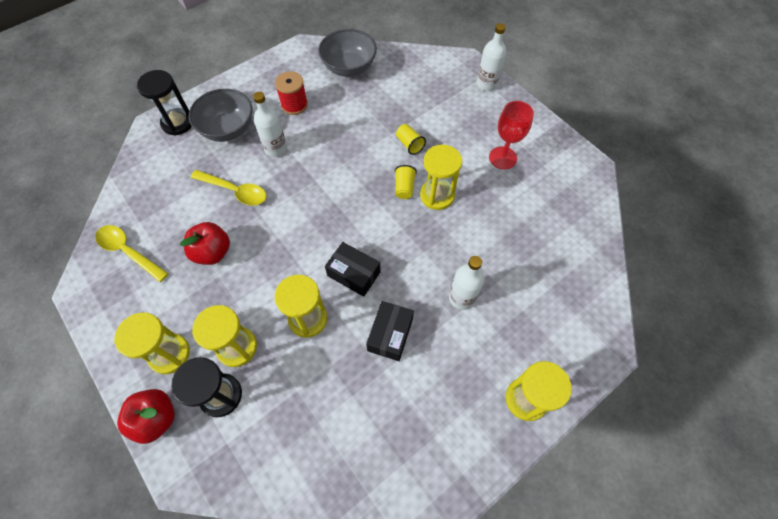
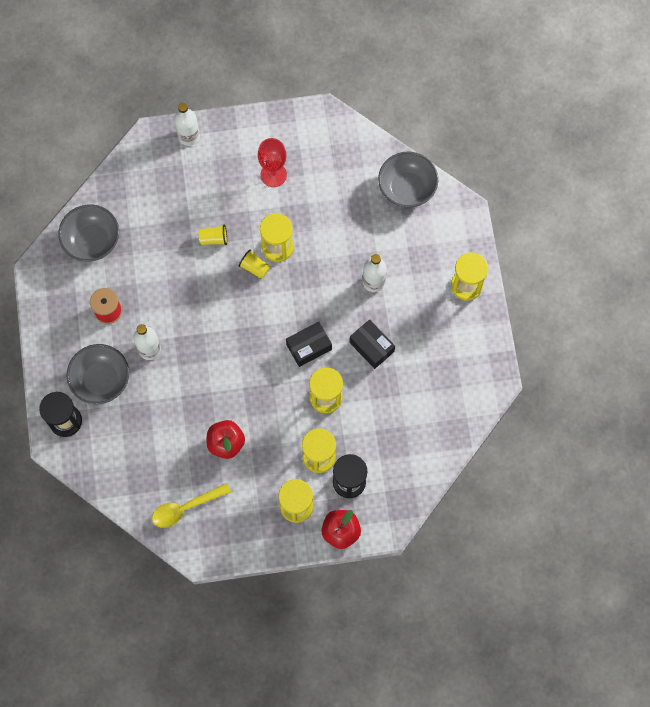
camera: 60 degrees left, 10 degrees up
yellow spoon [191,170,266,206] -> none
none -> grey bowl [378,152,438,208]

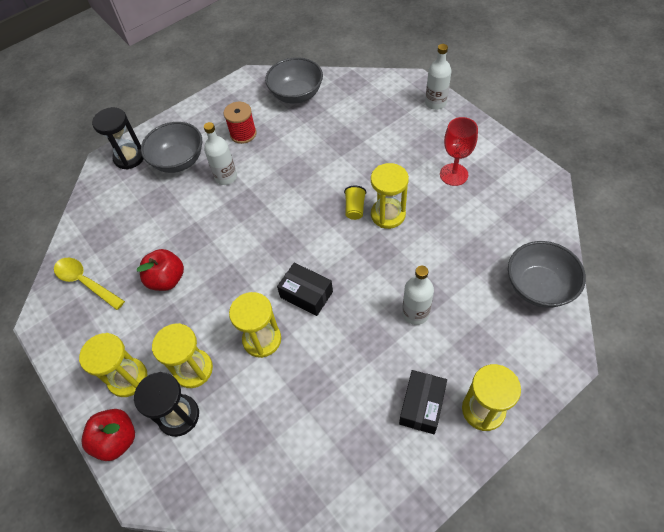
camera: 65 degrees right, 15 degrees down
yellow cup [199,225,227,245] -> none
black box [349,319,395,369] -> black box moved to [399,370,447,434]

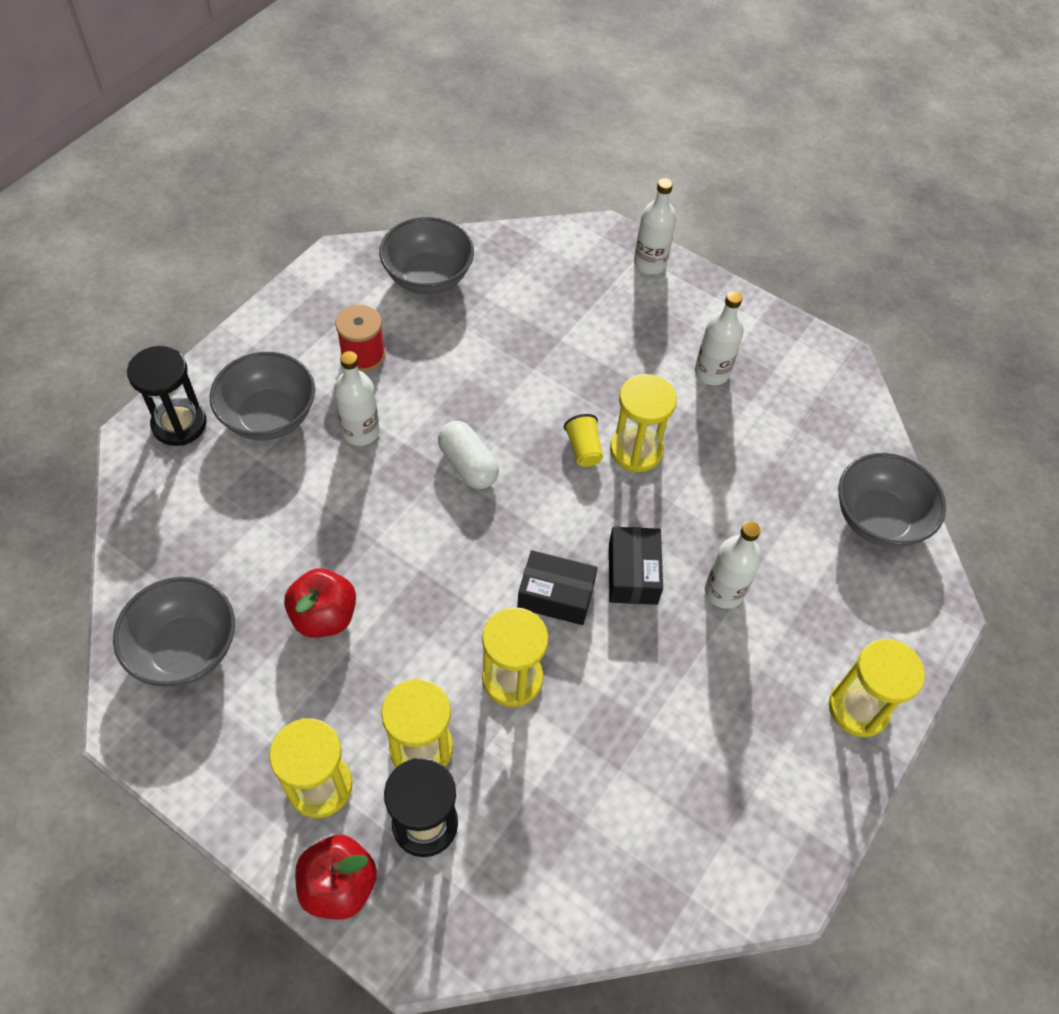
camera: 25 degrees left, 0 degrees up
yellow spoon [54,258,125,310] -> grey bowl [113,577,235,687]
black box [399,370,447,434] -> black box moved to [609,527,663,605]
red goblet [440,117,478,186] -> white bottle [695,291,744,385]
none -> white capsule [438,421,499,489]

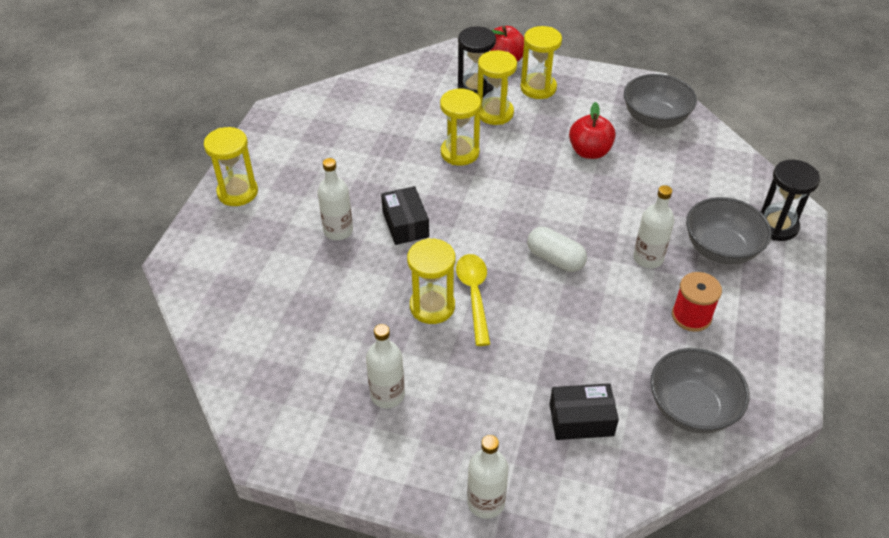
camera: 165 degrees right, 10 degrees down
black box [517,550,597,625] -> black box moved to [550,383,619,440]
yellow cup [564,414,603,467] -> yellow spoon [456,254,490,346]
grey bowl [838,453,946,548] -> none

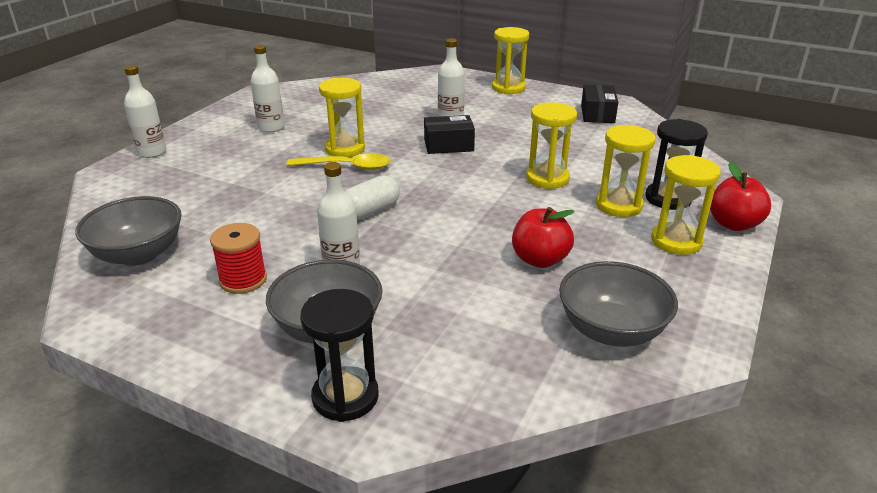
camera: 100 degrees right, 15 degrees down
black box [550,383,619,440] -> black box moved to [581,85,618,123]

